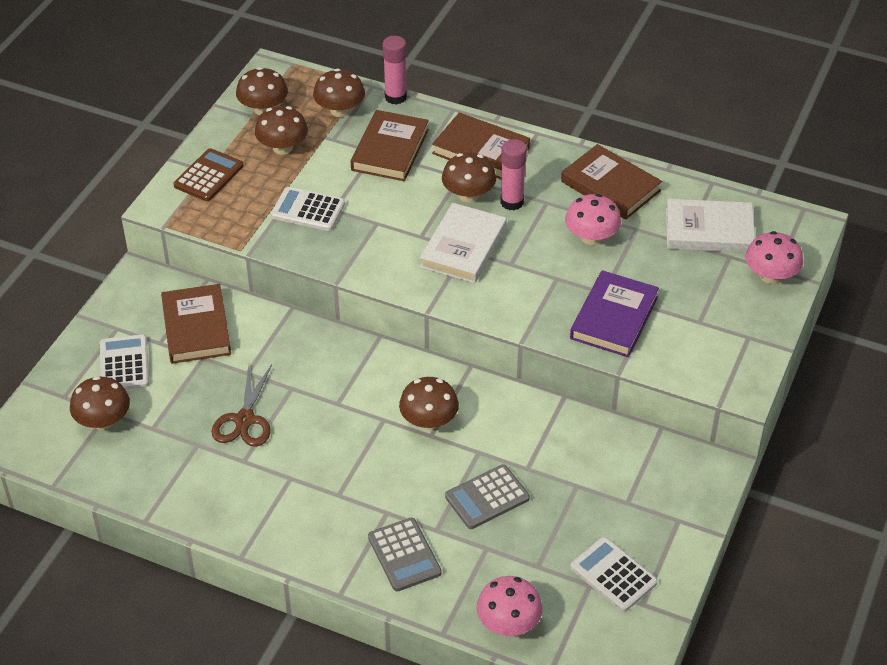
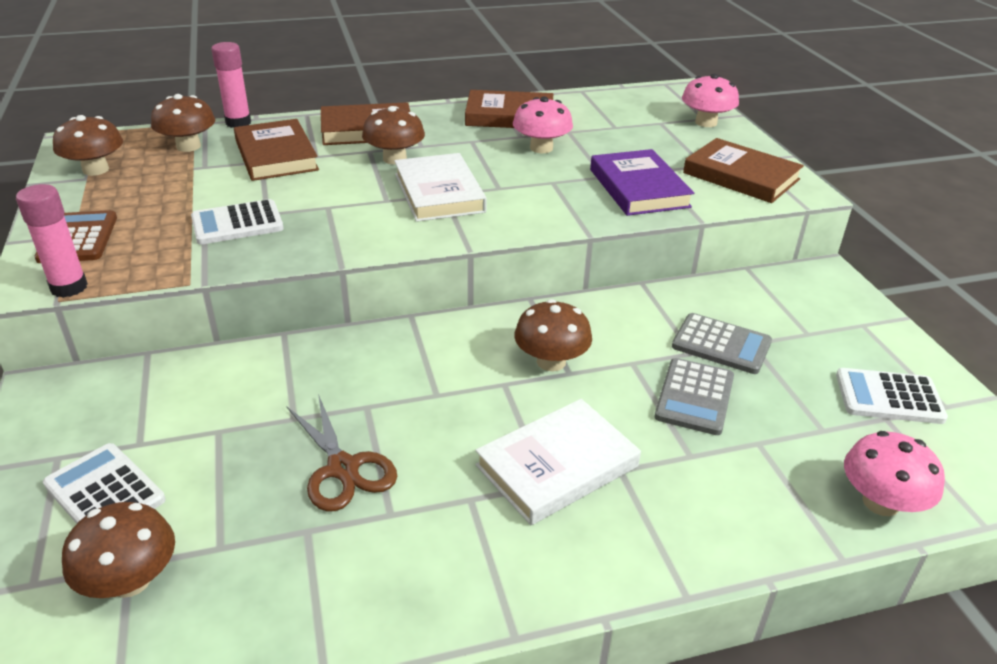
camera: 40 degrees left, 10 degrees down
brown book [161,284,231,364] -> brown book moved to [683,138,804,203]
brown mushroom [255,106,308,155] -> none
grey calculator [368,518,442,591] -> grey calculator moved to [672,313,772,374]
pink glue stick [500,139,527,210] -> pink glue stick moved to [16,184,88,298]
white book [666,199,755,253] -> white book moved to [475,399,641,525]

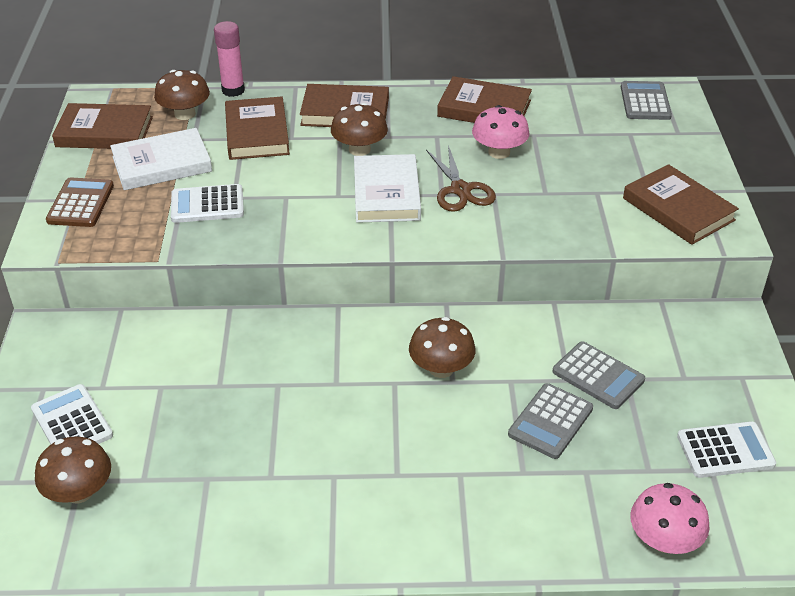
camera: 15 degrees right, 5 degrees up
pink glue stick [16,184,88,298] -> none
brown mushroom [53,115,123,176] -> brown book [52,103,153,149]
brown scissors [286,394,397,512] -> brown scissors moved to [426,145,496,212]
white book [475,399,641,525] -> white book moved to [110,128,212,190]
purple book [590,149,694,216] -> none
pink mushroom [682,74,739,127] -> none
white calculator [836,368,948,424] -> white calculator turned 150 degrees clockwise [677,421,777,478]
none -> grey calculator [621,81,672,120]

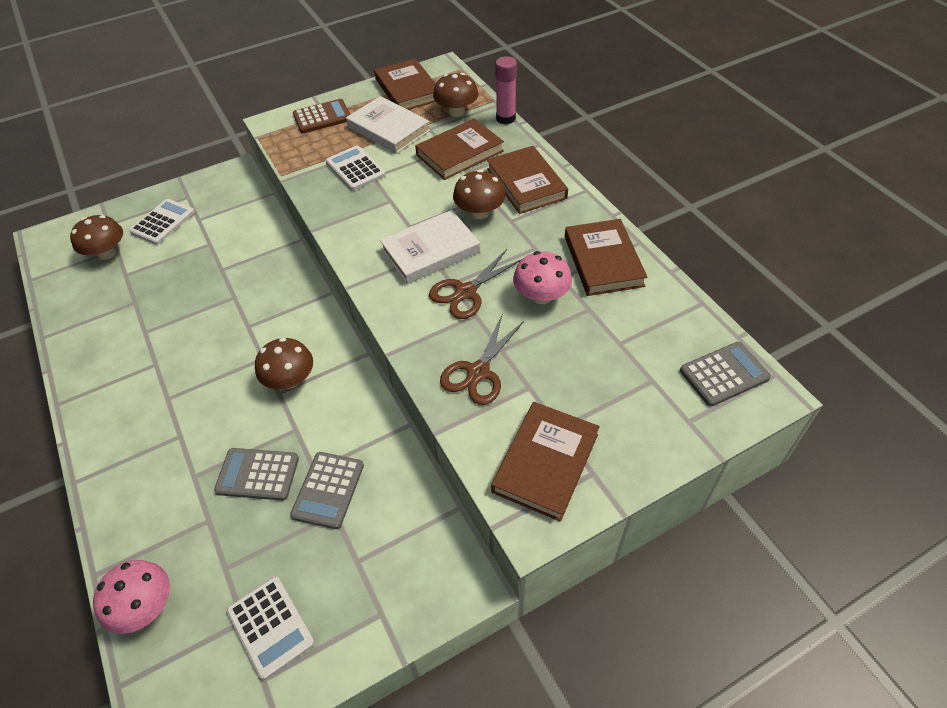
camera: 65 degrees right, 10 degrees up
none -> brown scissors [440,315,524,405]

